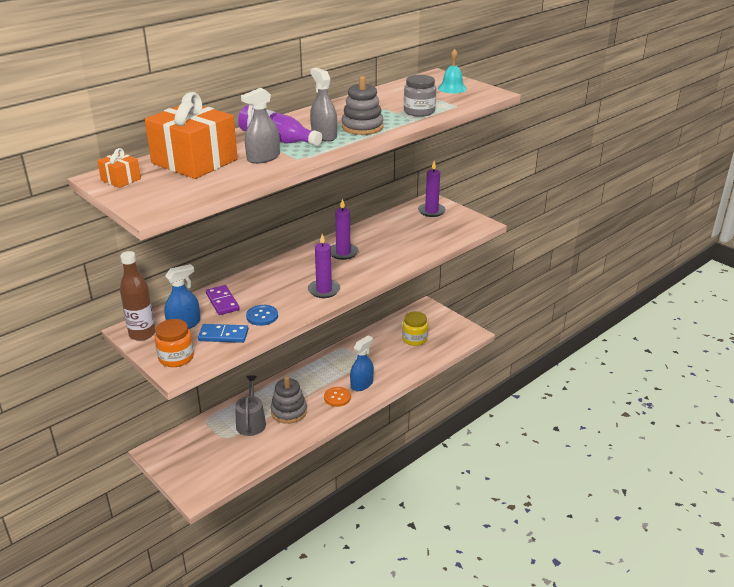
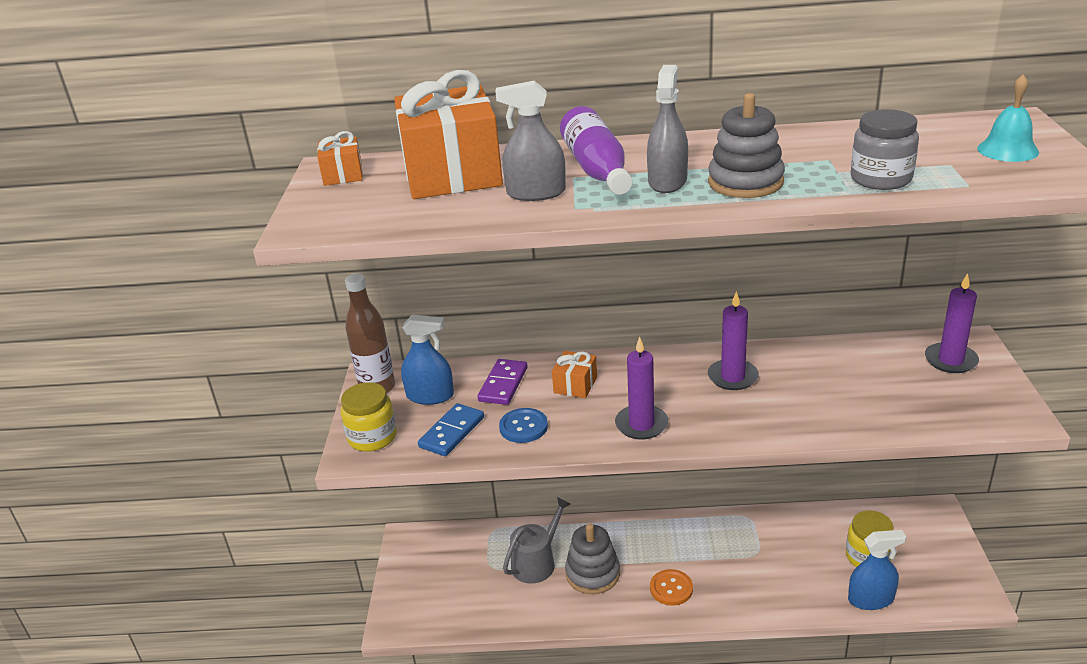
camera: 45 degrees right, 0 degrees up
orange jar [155,319,194,367] -> yellow jar [341,382,397,452]
blue domino [198,324,248,343] -> blue domino turned 75 degrees clockwise [418,403,484,456]
blue spray bottle [350,335,374,391] -> blue spray bottle moved to [848,530,906,610]
none -> orange gift [552,351,597,398]

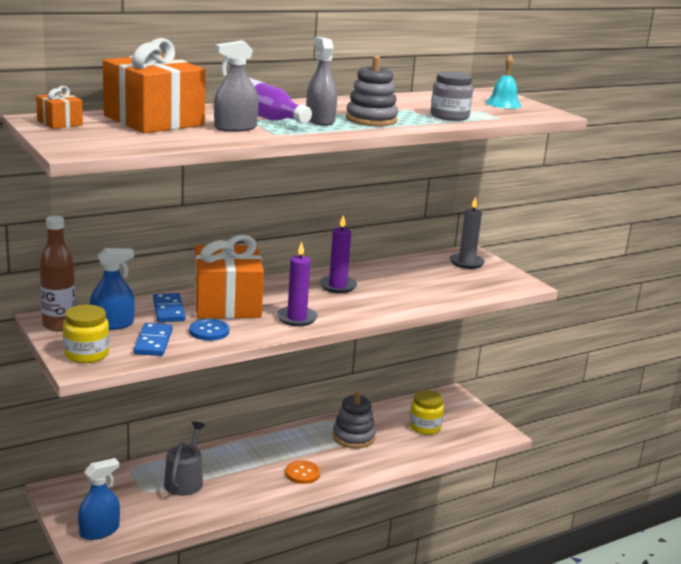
camera: 35 degrees left, 10 degrees down
purple domino [478,359,528,405] -> blue domino [153,293,185,322]
orange gift [552,351,597,398] -> orange gift [195,235,264,318], size x2.26
grey stacking toy [565,523,620,594] -> grey stacking toy moved to [333,390,376,448]
blue spray bottle [848,530,906,610] -> blue spray bottle moved to [78,458,120,540]
purple candle [925,273,979,373] -> grey candle [450,196,485,269]

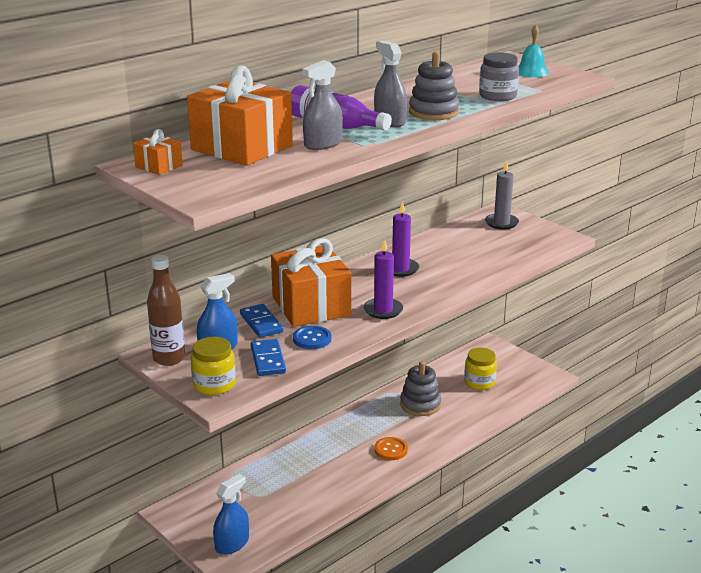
camera: 10 degrees left, 5 degrees up
grey watering can [164,421,205,496] -> none

